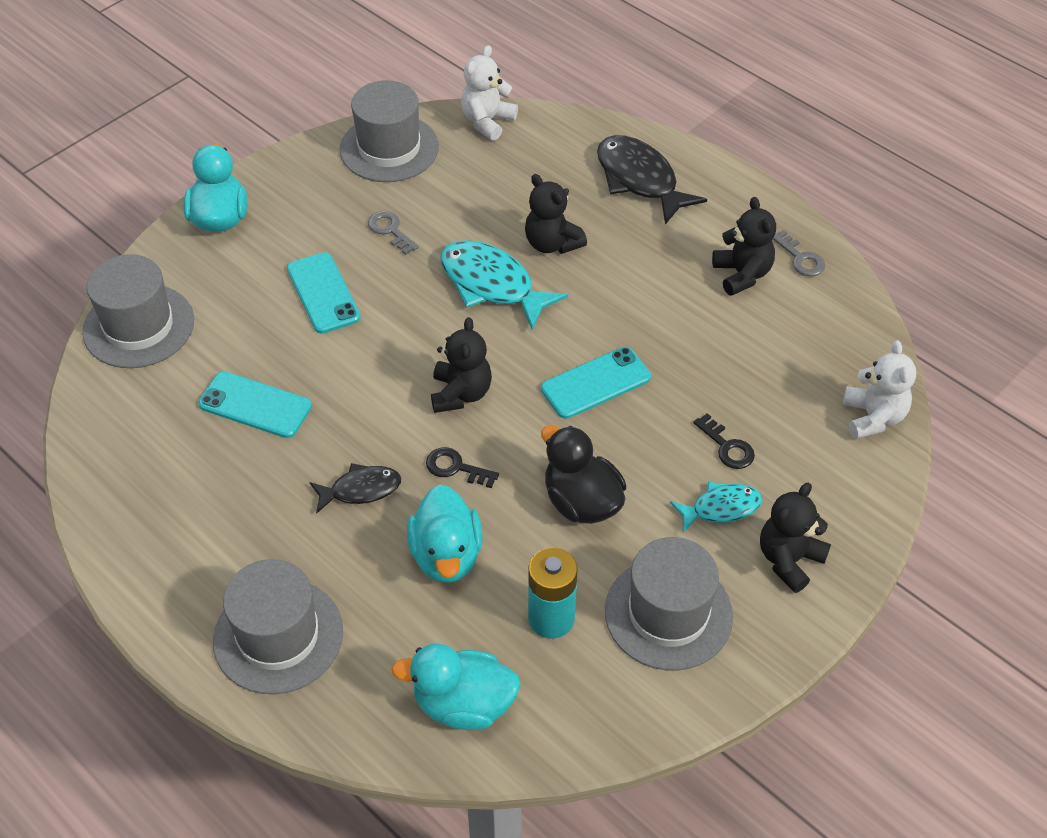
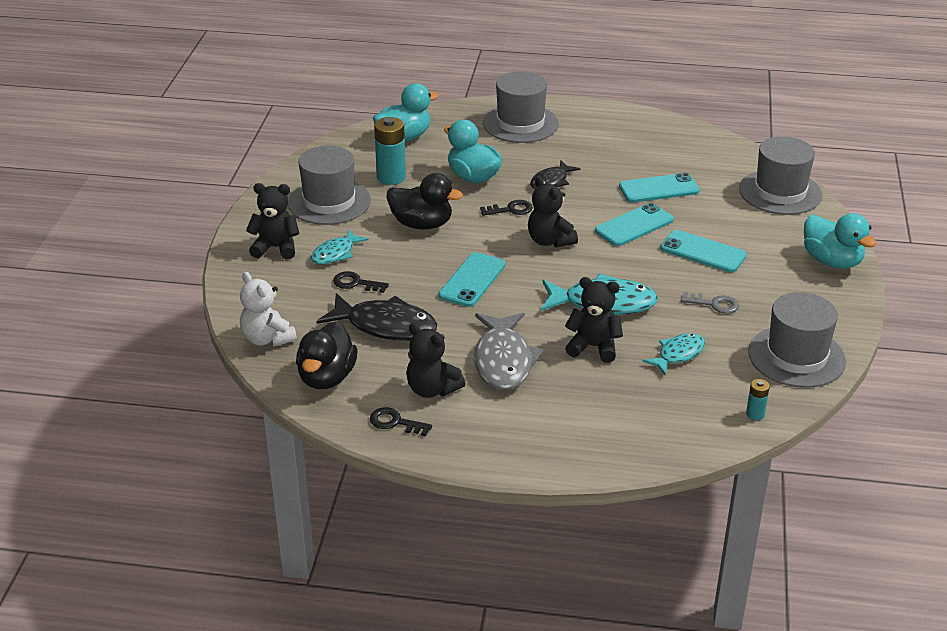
camera: 145 degrees right, 15 degrees down
white teddy bear [461,45,518,141] -> turquoise battery [746,379,770,420]
black fish [597,135,707,225] -> black fish moved to [316,293,437,341]
black teddy bear [760,483,831,593] -> black teddy bear turned 90 degrees counterclockwise [246,183,299,260]
grey key [773,230,825,276] -> black key [370,407,432,436]
none -> black duck [296,322,358,389]
none -> grey fish [474,313,544,390]
none -> turquoise phone [595,203,674,246]
none -> turquoise fish [642,333,705,375]

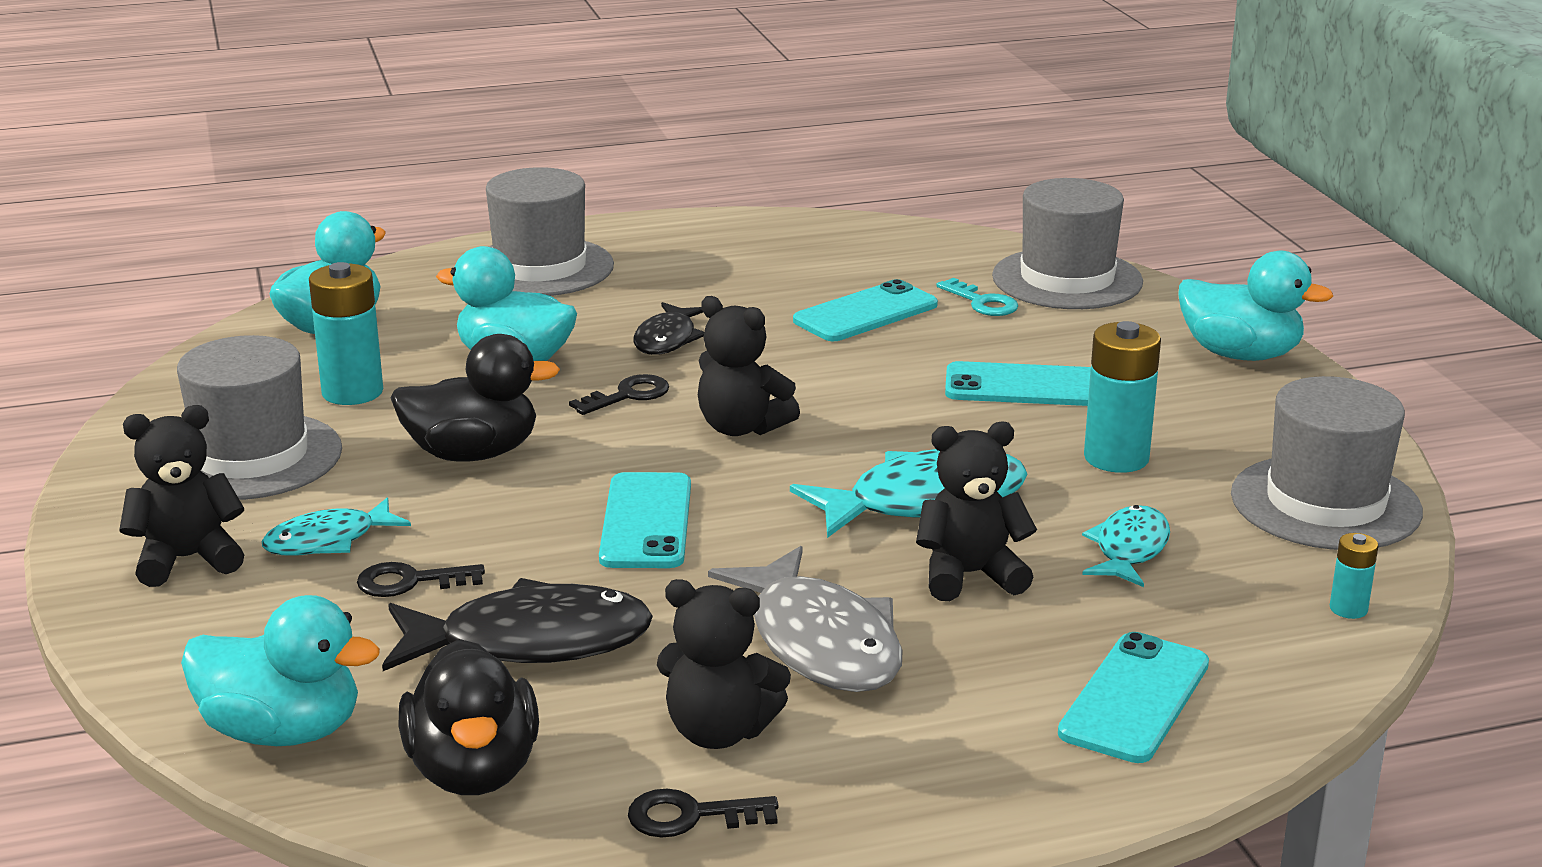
camera: 25 degrees left, 10 degrees down
white teddy bear [240,272,297,347] -> turquoise duck [181,595,380,746]
turquoise fish [311,230,369,265] -> turquoise fish turned 45 degrees clockwise [262,497,411,555]
turquoise phone [595,203,674,246] -> turquoise phone moved to [1058,632,1209,763]
grey key [681,292,739,314] -> turquoise battery [1084,321,1161,473]
none -> turquoise key [936,278,1018,316]

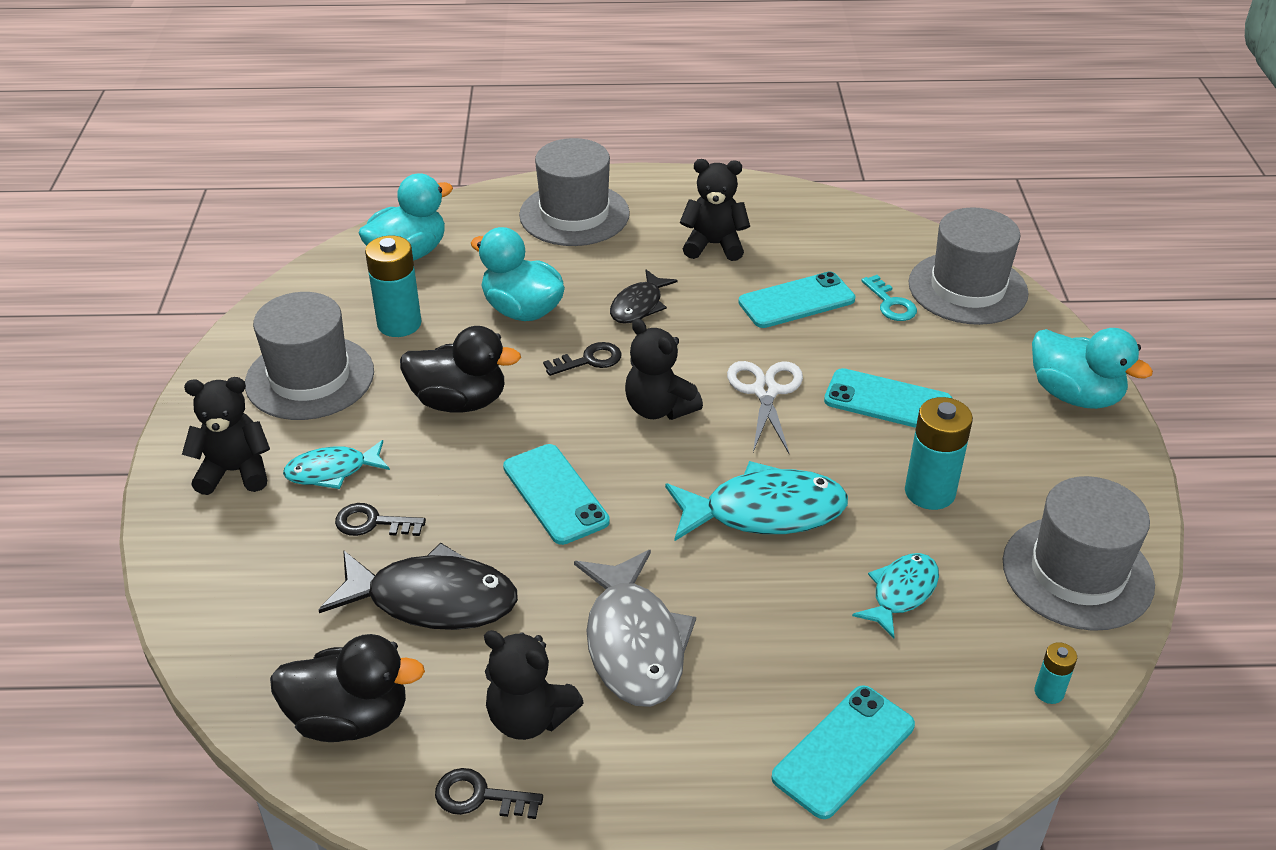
camera: 15 degrees right, 15 degrees up
turquoise duck [181,595,380,746] -> none
black duck [399,639,539,795] -> black duck turned 90 degrees counterclockwise [270,634,425,742]
turquoise phone [599,472,691,568] -> turquoise phone turned 45 degrees counterclockwise [503,444,610,545]
black teddy bear [916,421,1037,601] -> black teddy bear moved to [680,159,750,261]
none -> white scissors [727,361,803,453]

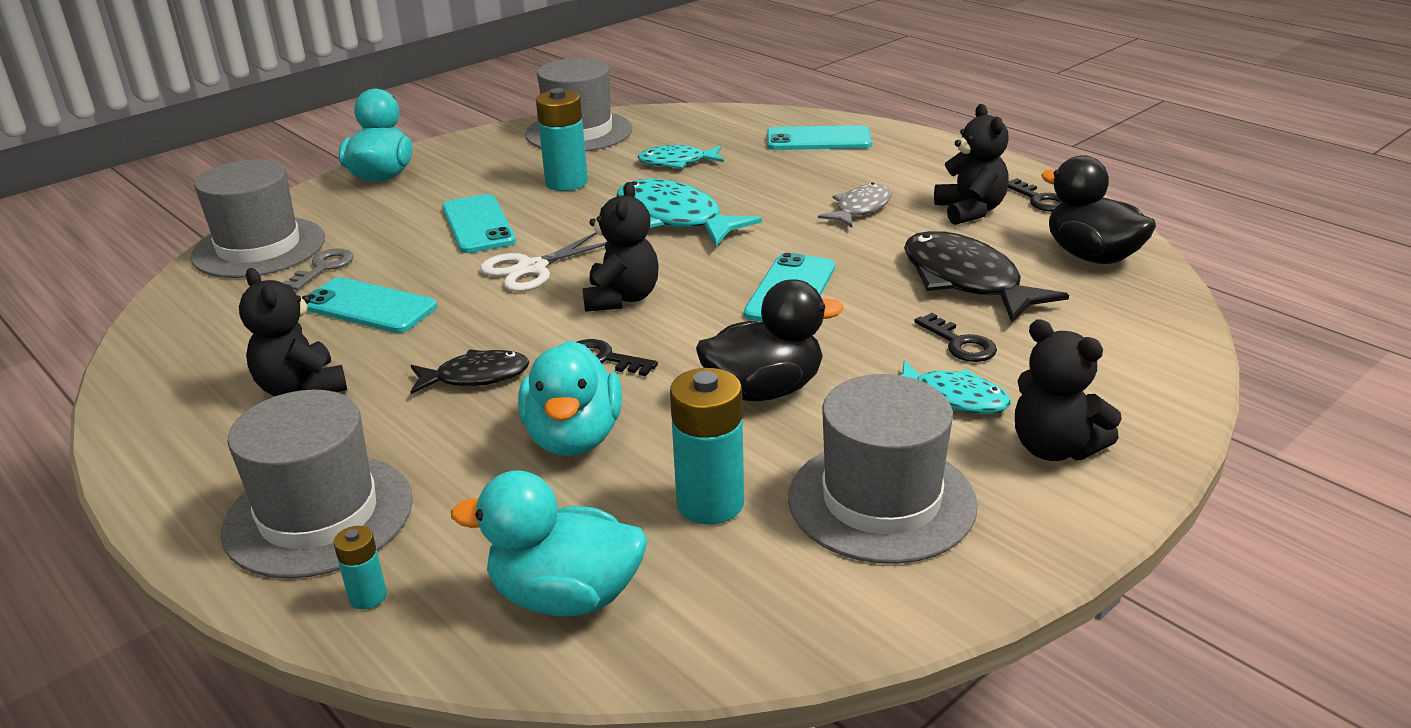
camera: 130 degrees left, 10 degrees down
black duck [400,326,521,412] -> black duck turned 105 degrees clockwise [696,279,844,401]
grey fish [574,550,696,707] -> grey fish [818,182,892,227], size x0.59
turquoise key [861,275,917,321] -> grey key [282,248,354,290]
turquoise battery [1034,642,1077,704] -> turquoise battery moved to [334,526,387,610]

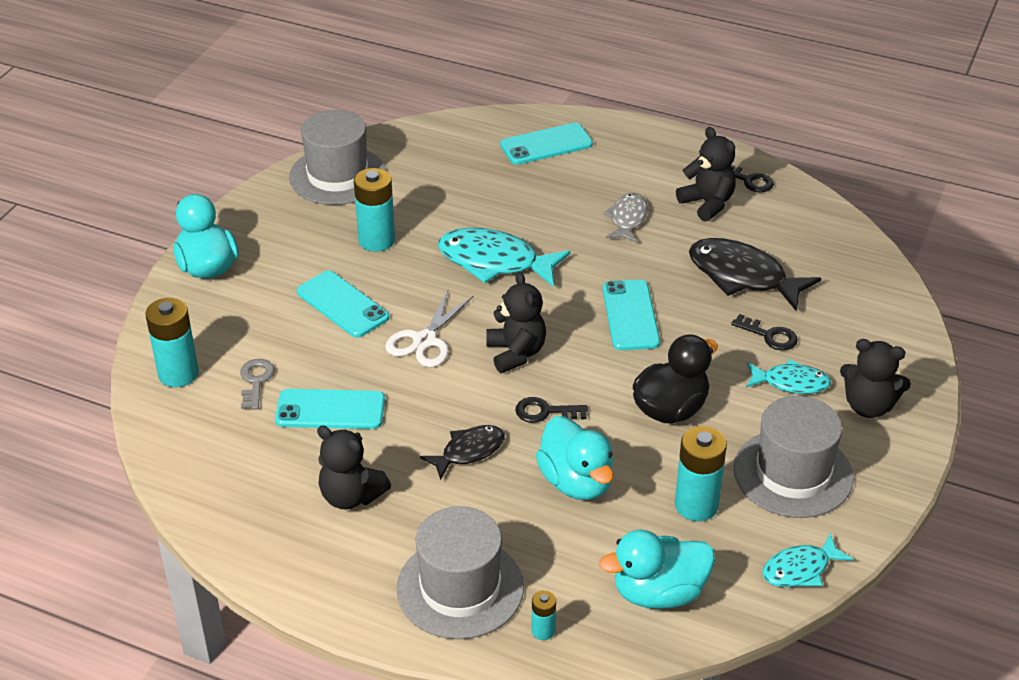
camera: 25 degrees left, 10 degrees up
grey hat [190,159,325,278] -> turquoise battery [145,298,199,387]
turquoise fish [637,145,724,169] -> turquoise fish moved to [762,533,854,587]
black duck [1041,155,1156,264] -> none

